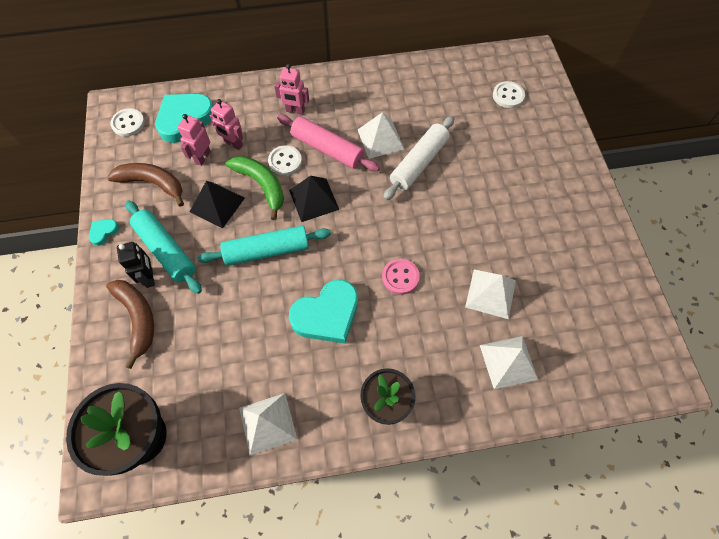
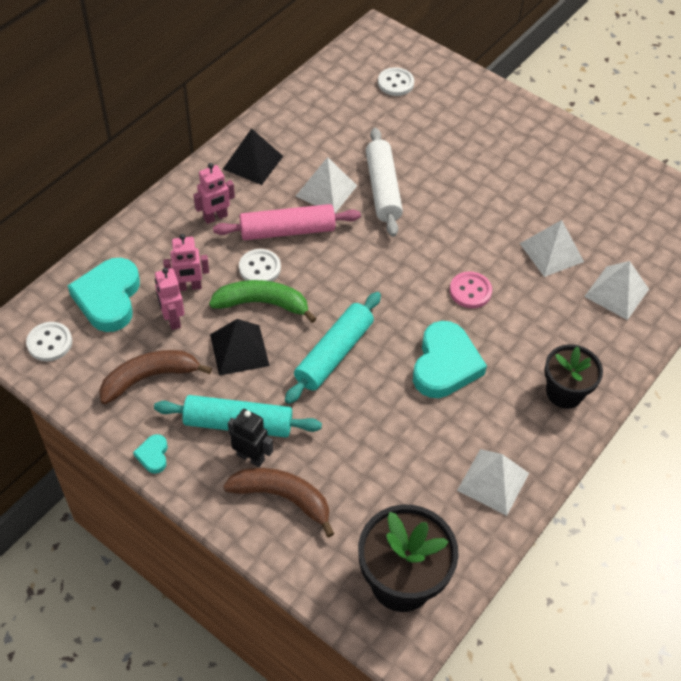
camera: 45 degrees left, 10 degrees down
black pyramid [289,176,339,222] -> black pyramid moved to [223,128,283,185]

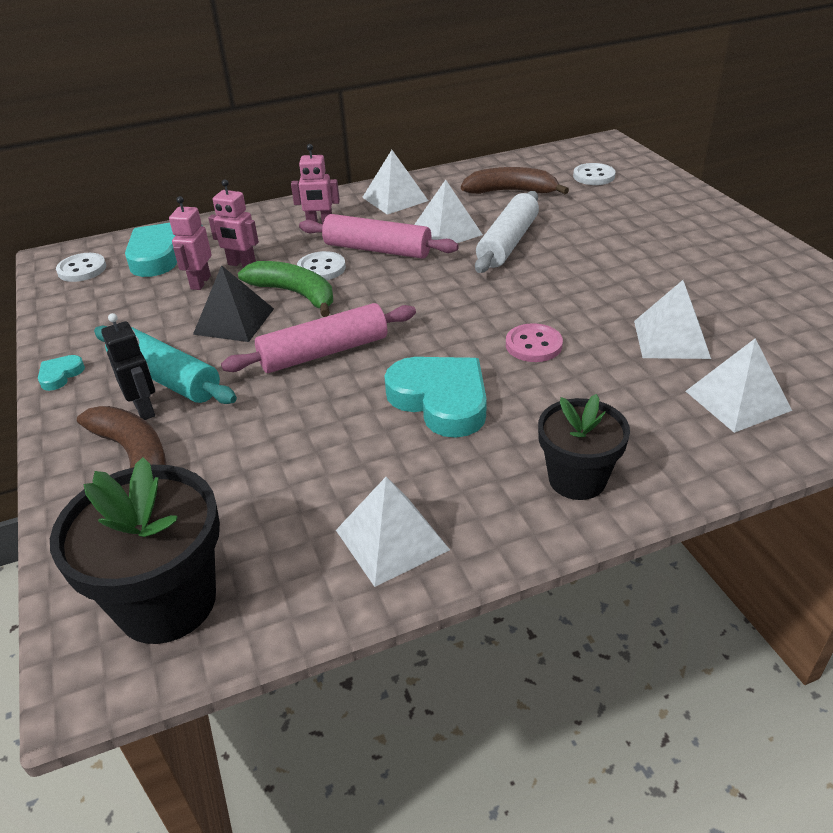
camera: 35 degrees right, 15 degrees down
brown banana [99,350,212,404] -> brown banana moved to [461,167,569,194]
black pyramid [223,128,283,185] -> white pyramid [362,150,428,215]
turquoise rolling pin [285,292,381,404] -> pink rolling pin [221,303,416,373]
turquoise heart [413,321,487,398] -> turquoise heart turned 90 degrees counterclockwise [384,357,487,438]

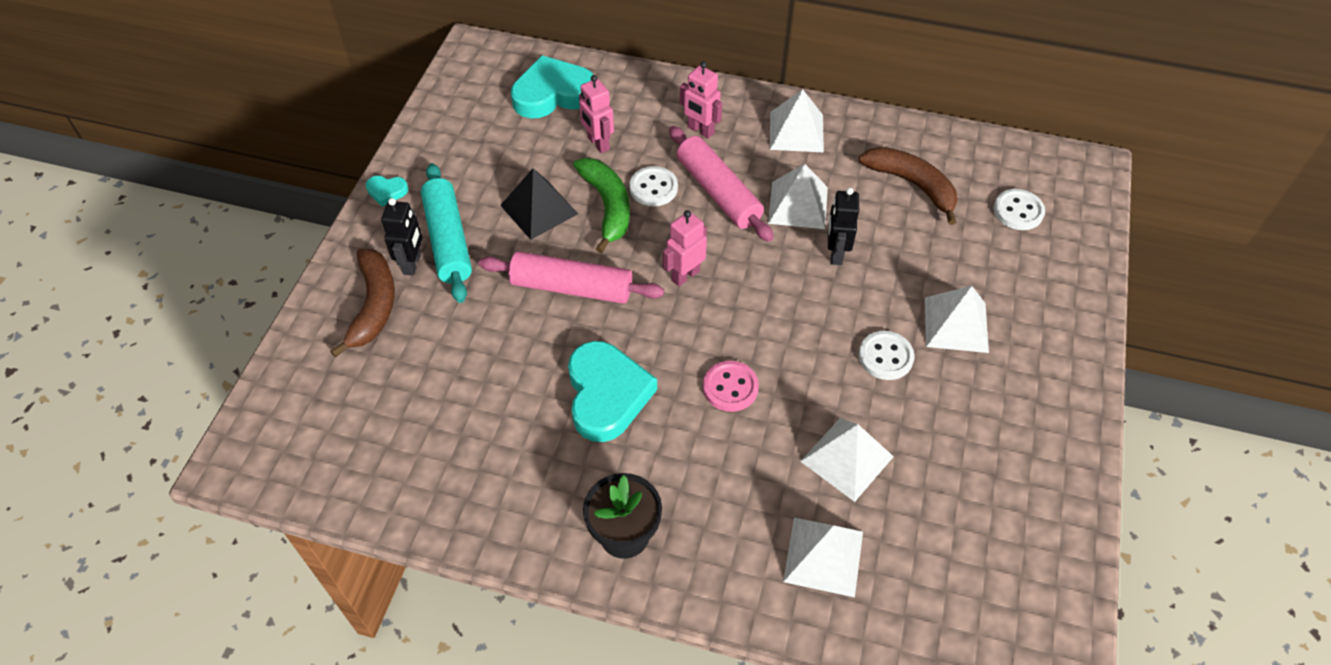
camera: 35 degrees right, 15 degrees up
turquoise heart [38,355,85,391] -> turquoise heart turned 150 degrees counterclockwise [366,176,408,207]
black flower pot [50,457,220,644] -> none
white button [56,253,106,282] -> white button moved to [859,331,914,380]
pink robot [169,196,212,290] -> pink robot moved to [663,210,707,286]
white pyramid [336,477,450,587] -> white pyramid moved to [925,286,989,353]
white rolling pin [475,191,539,273] -> black robot [828,188,859,265]

